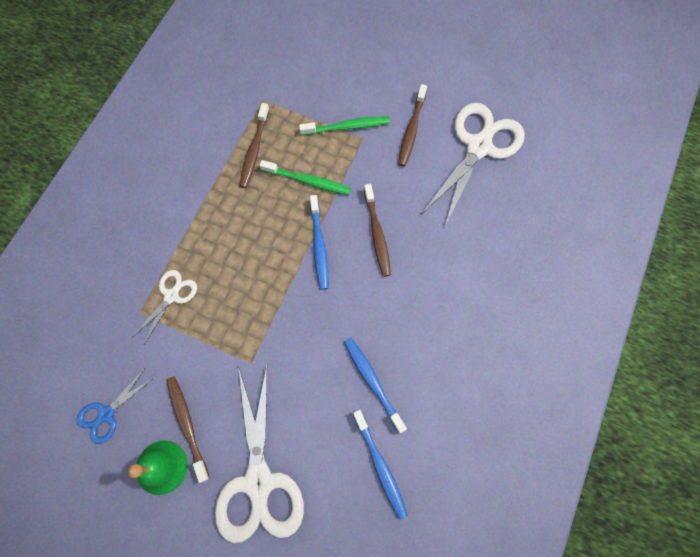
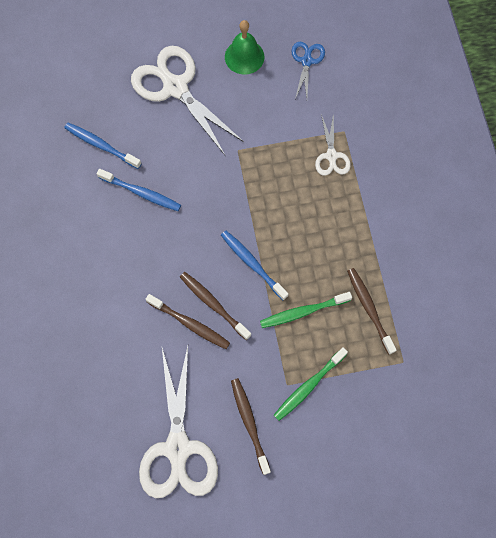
camera: 145 degrees right, 0 degrees up
brown toothbrush [167,376,210,483] -> brown toothbrush moved to [146,294,230,349]

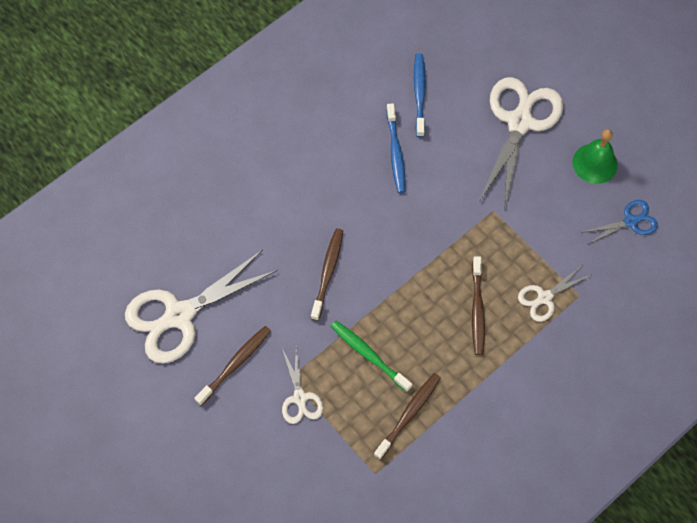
camera: 60 degrees right, 5 degrees down
brown toothbrush [146,294,230,349] -> brown toothbrush moved to [472,256,485,355]
blue toothbrush [221,231,288,300] -> none
green toothbrush [274,347,348,421] -> white scissors [282,348,323,424]

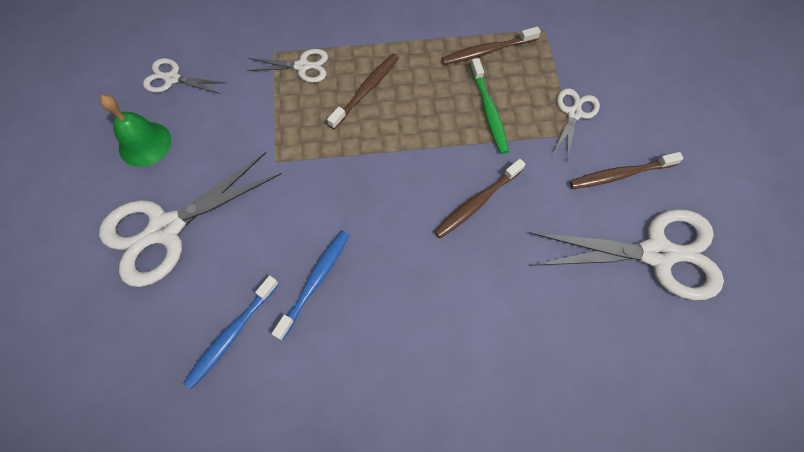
camera: 145 degrees left, 0 degrees up
blue scissors [581,200,658,245] -> white scissors [143,58,226,94]

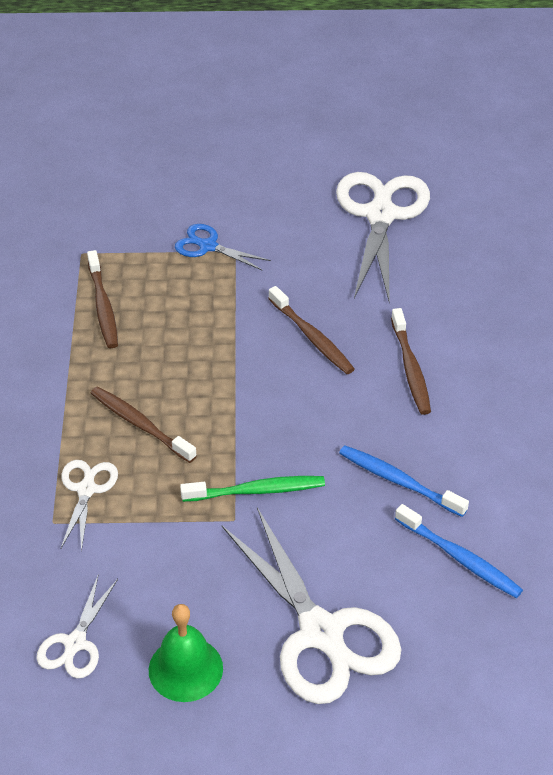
camera: 85 degrees left, 20 degrees down
green toothbrush [470,58,509,154] -> green toothbrush moved to [180,476,325,502]
white scissors [552,88,600,160] -> blue scissors [175,224,271,271]
brown toothbrush [570,152,684,189] -> brown toothbrush moved to [391,308,431,415]

